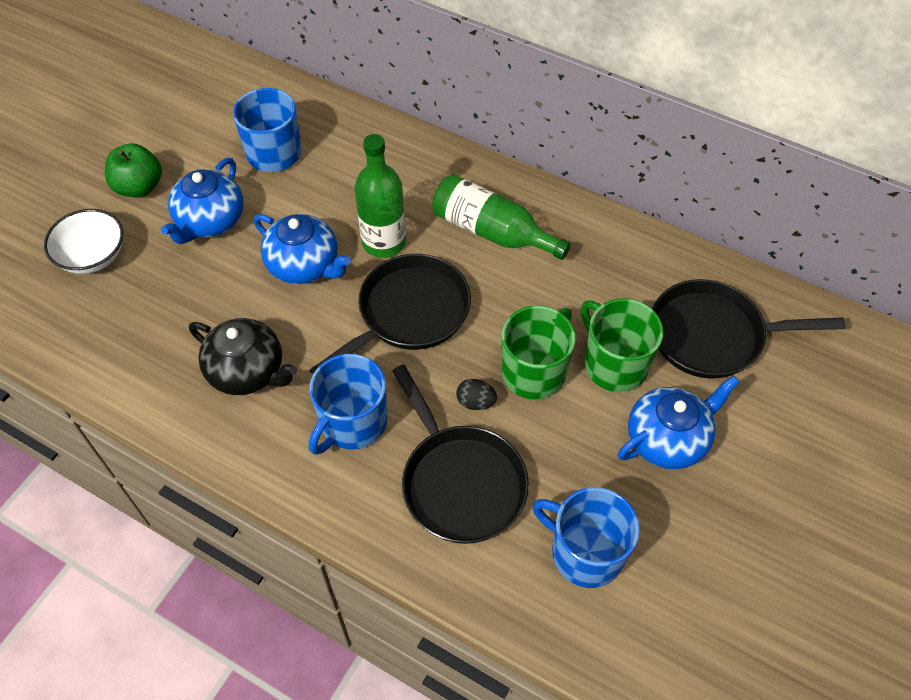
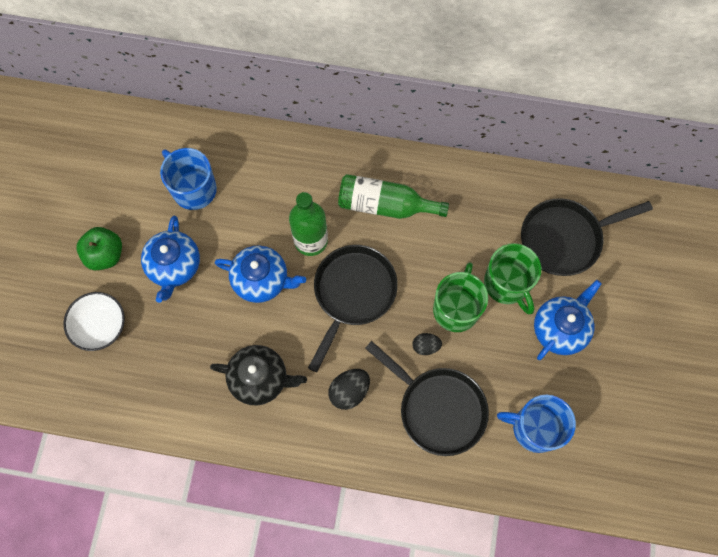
camera: 20 degrees left, 15 degrees up
blue mug [309,354,387,455] -> black egg [328,369,370,410]
green mug [581,298,664,392] -> green mug turned 150 degrees counterclockwise [484,243,541,314]

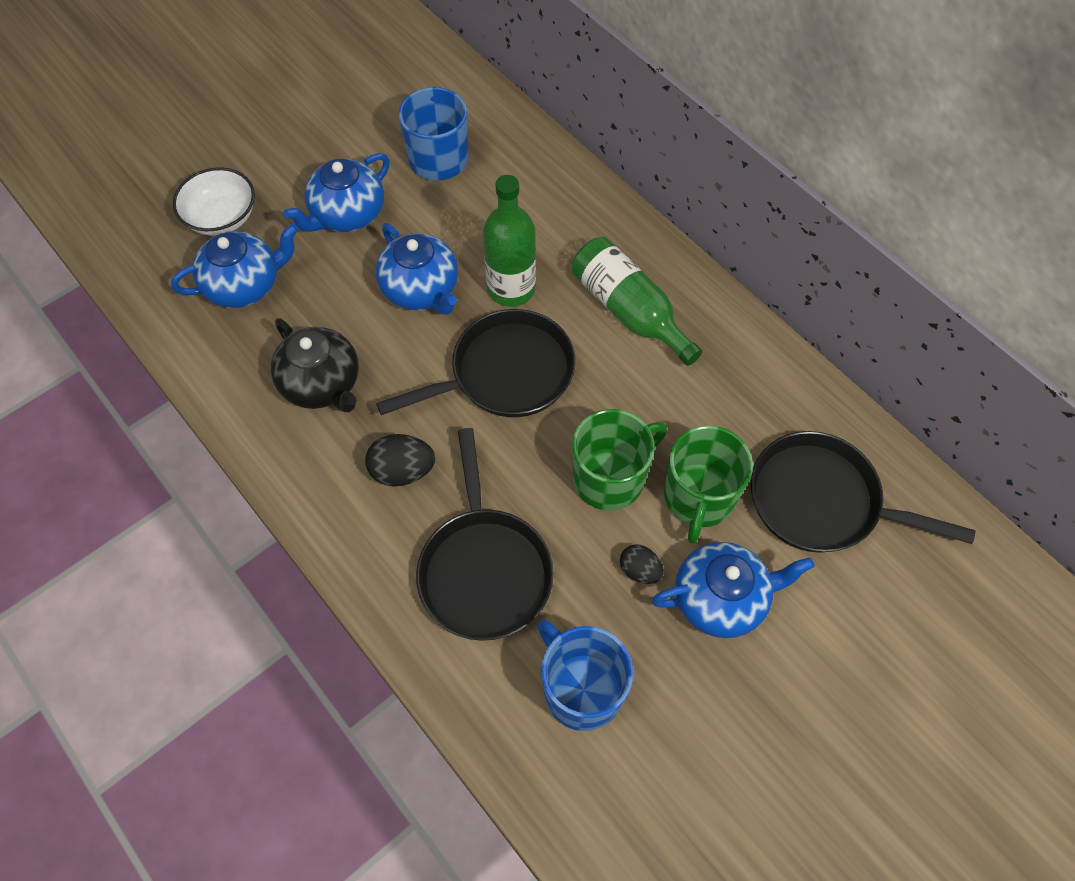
camera: 40 degrees right, 10 degrees down
green apple [76,227,122,270] -> none
black egg [412,333,442,355] -> black egg moved to [620,544,664,584]
none -> blue teapot [171,223,299,308]

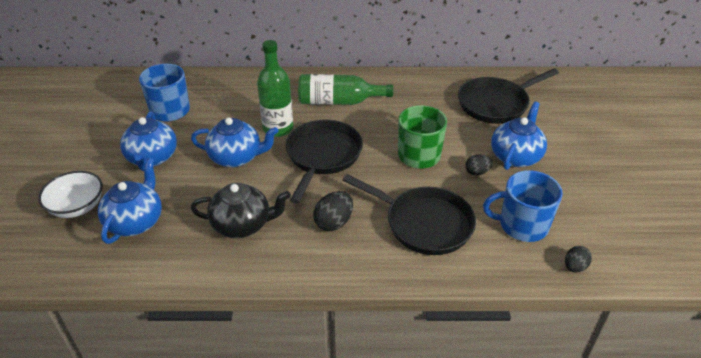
camera: 50 degrees left, 20 degrees down
green mug [664,425,753,544] -> none
none -> black egg [565,246,592,273]

